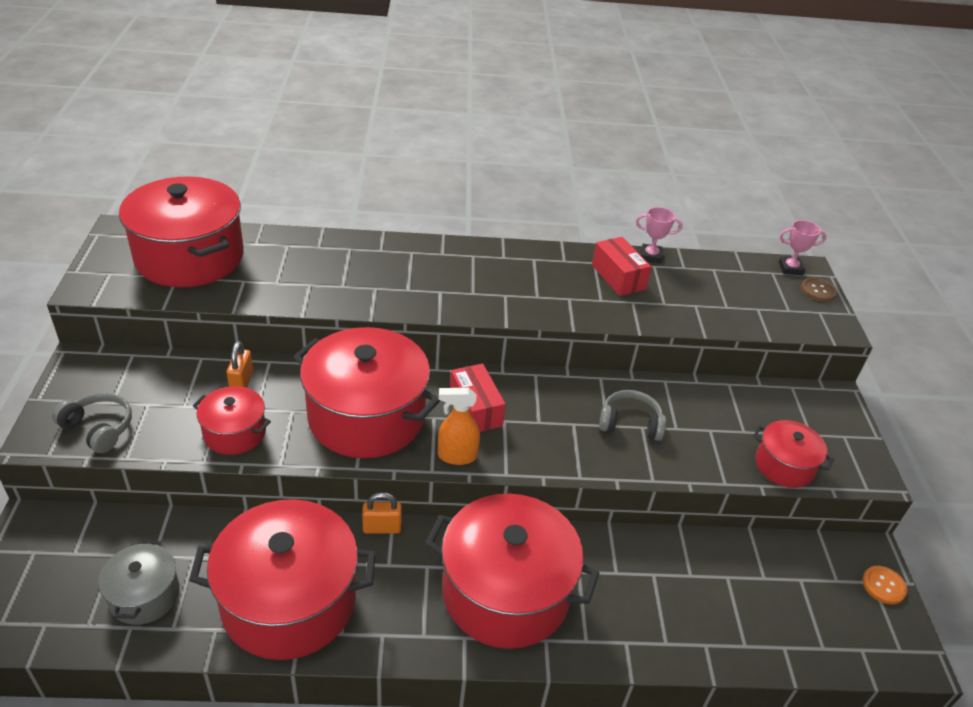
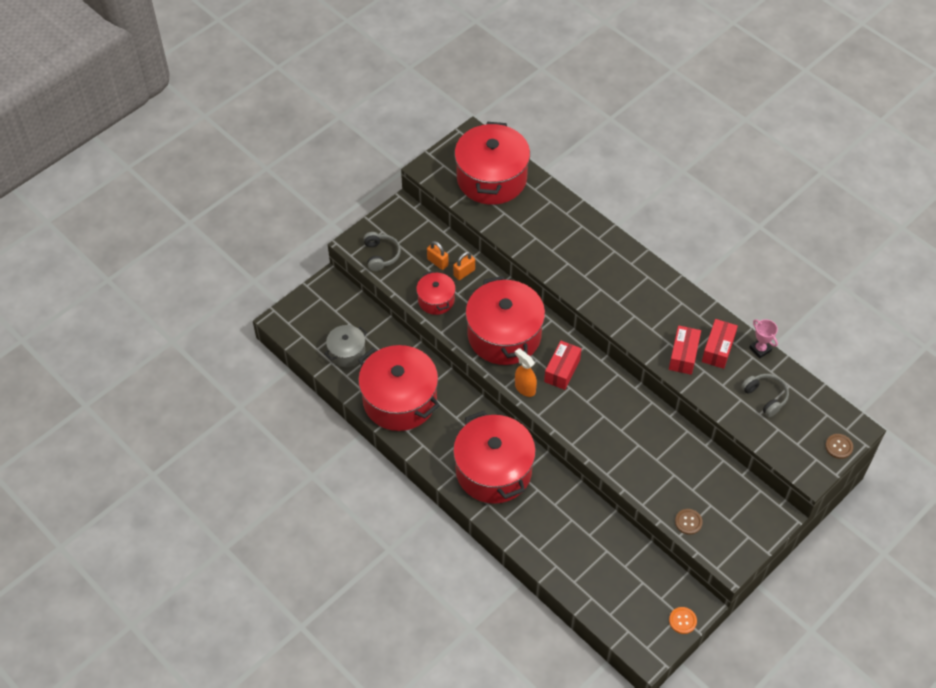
camera: 50 degrees right, 15 degrees up
orange padlock [362,492,402,534] -> orange padlock moved to [427,241,449,270]
grey headphones [599,390,666,441] -> grey headphones moved to [741,374,789,417]
red pot [753,420,834,488] -> brown button [675,509,703,535]
pink trophy [779,220,826,275] -> none
none -> red box [669,325,701,375]

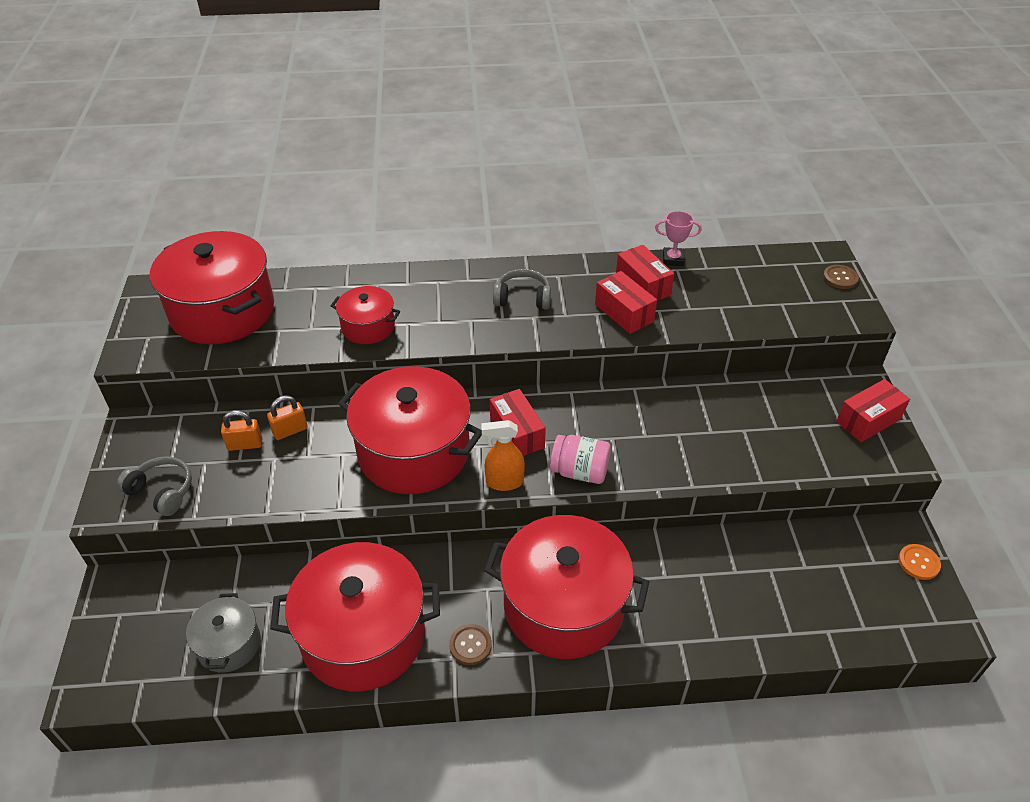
camera: 50 degrees left, 10 degrees down
red pot [416,271,456,315] -> red pot moved to [331,286,400,344]
orange padlock [453,252,475,280] -> orange padlock turned 60 degrees clockwise [267,395,308,440]
brown button [675,509,703,535] -> brown button moved to [449,624,492,665]
grey headphones [741,374,789,417] -> grey headphones moved to [493,269,551,310]
none -> pink jar [550,435,611,484]
none -> red box [836,379,910,442]

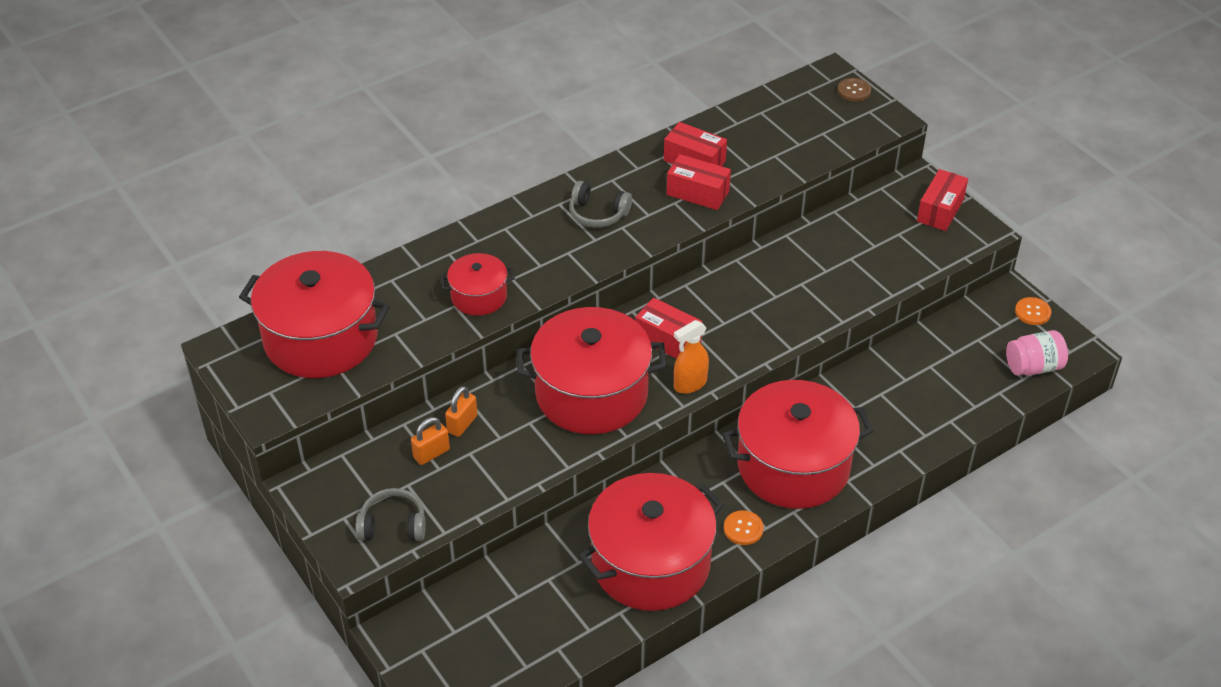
camera: 30 degrees left, 0 degrees up
grey pot [186,593,261,673] -> none
brown button [449,624,492,665] -> orange button [724,510,764,545]
grey headphones [493,269,551,310] -> grey headphones turned 135 degrees counterclockwise [570,181,632,228]
pink jar [550,435,611,484] -> pink jar moved to [1006,330,1068,376]
pink trophy [655,211,702,266] -> none

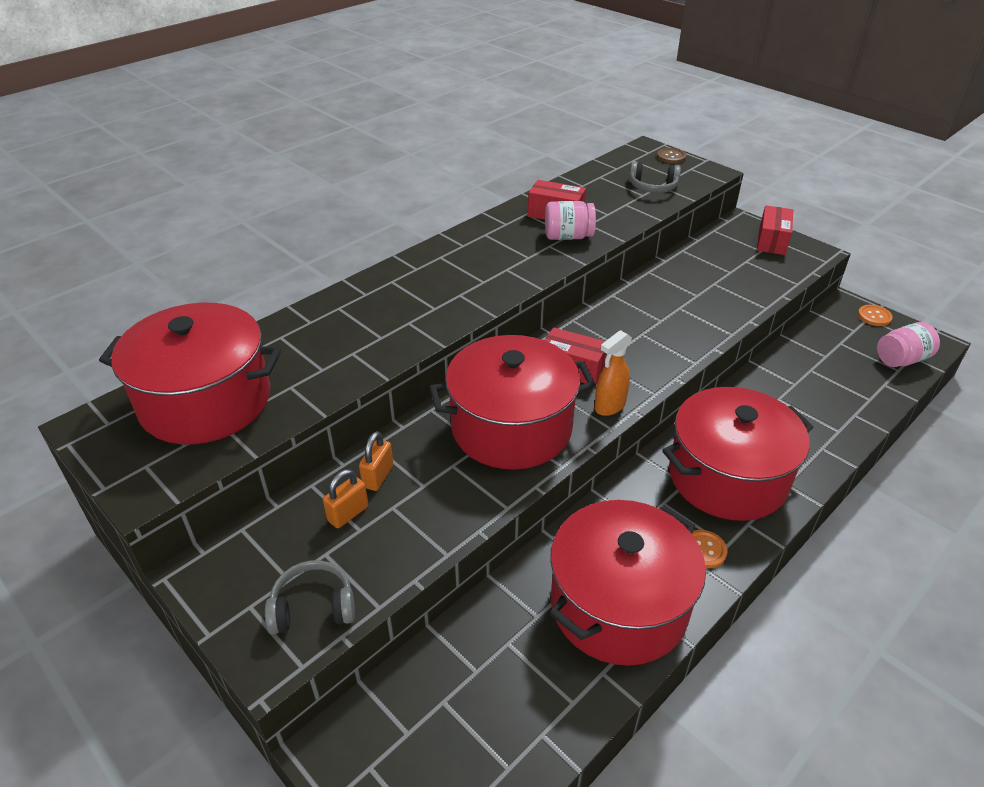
camera: 10 degrees left, 5 degrees down
red pot [440,253,515,316] -> none
grey headphones [570,181,632,228] -> grey headphones moved to [629,162,681,193]
red box [667,154,731,210] -> pink jar [545,201,596,240]

